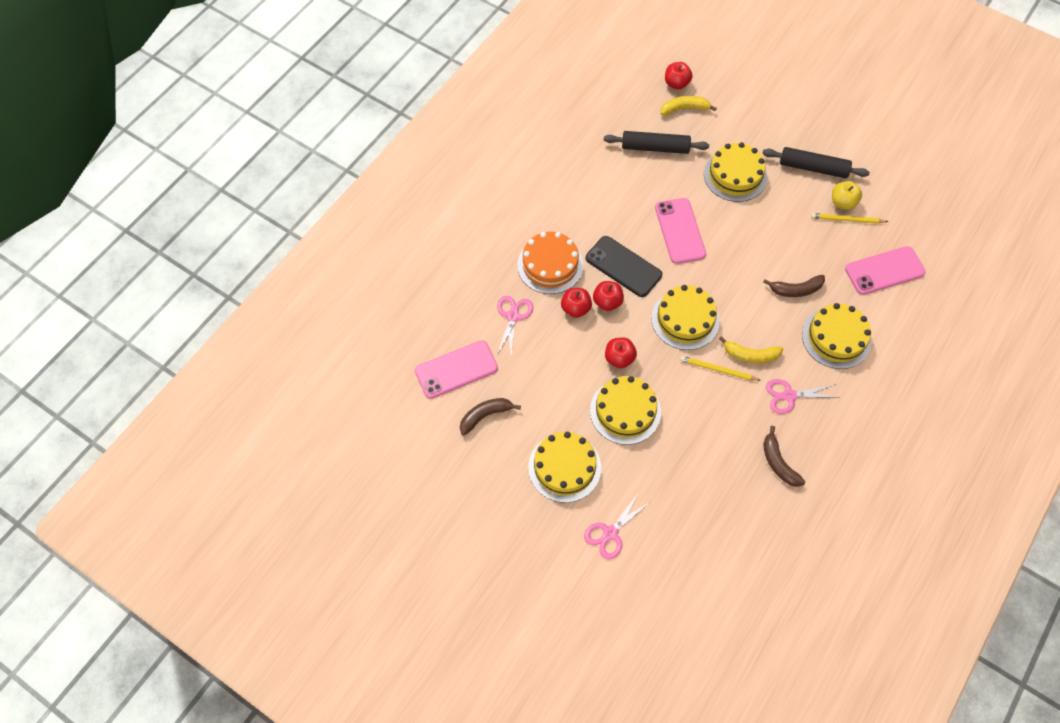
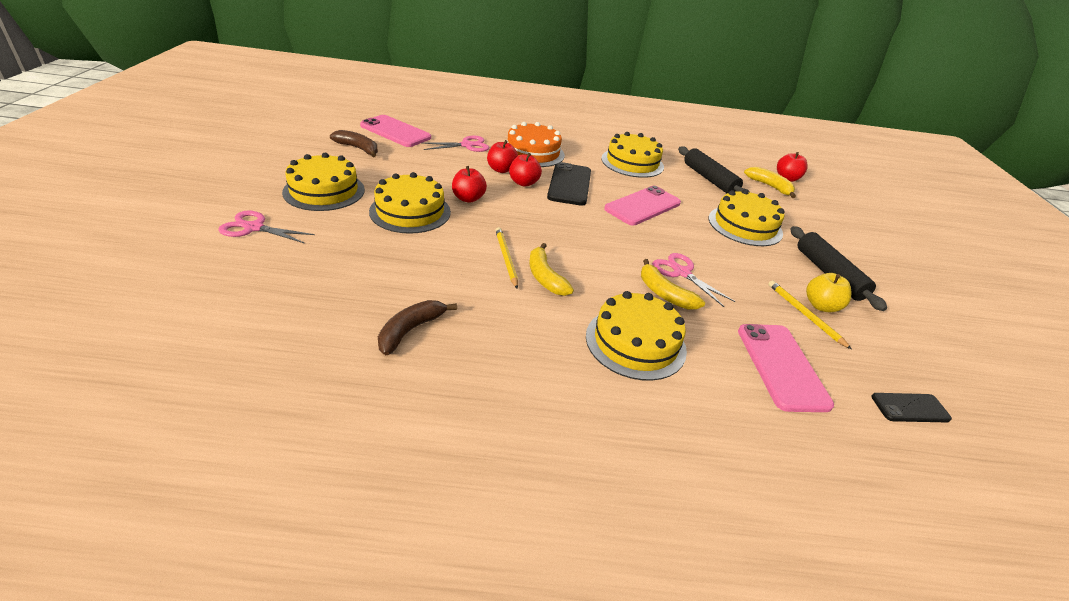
camera: 55 degrees right, 25 degrees down
yellow cake [651,285,720,350] -> yellow cake moved to [601,132,664,178]
brown banana [763,275,825,297] -> yellow banana [641,259,705,309]
pink scissors [766,379,837,414] -> pink scissors moved to [652,253,736,307]
pink phone [845,246,926,295] -> pink phone turned 45 degrees clockwise [738,324,834,412]
none -> black phone [871,393,952,422]

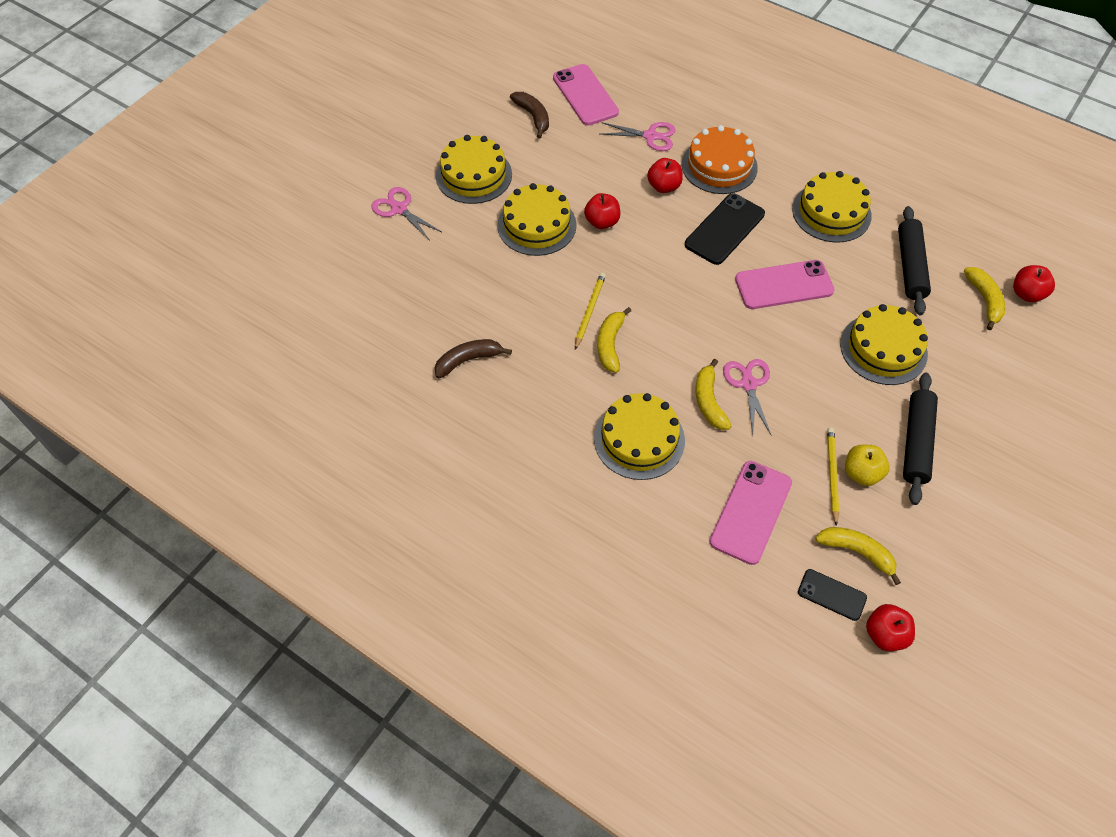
camera: 35 degrees right, 20 degrees up
red apple [509,153,542,187] -> red apple moved to [866,604,915,651]
none -> yellow banana [815,527,901,585]

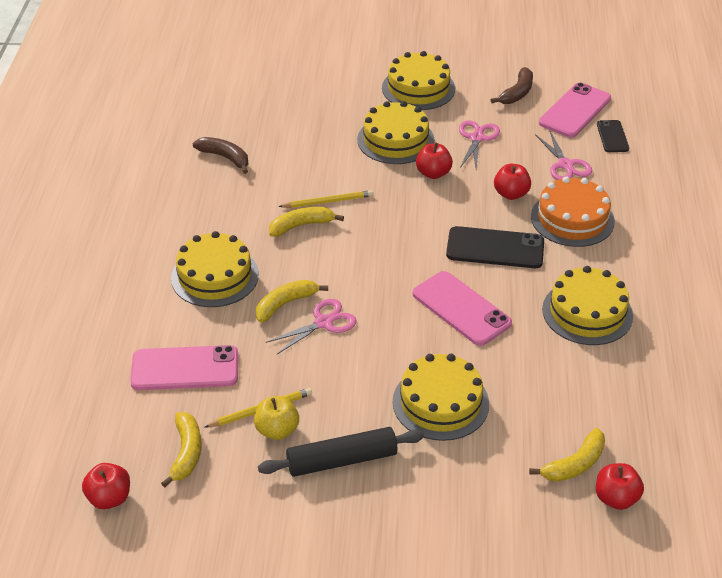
camera: 60 degrees right, 15 degrees down
pink scissors [372,187,442,241] -> pink scissors moved to [459,120,500,169]
black phone [798,569,867,621] -> black phone moved to [597,120,629,152]
black rolling pin [898,206,931,315] -> none

